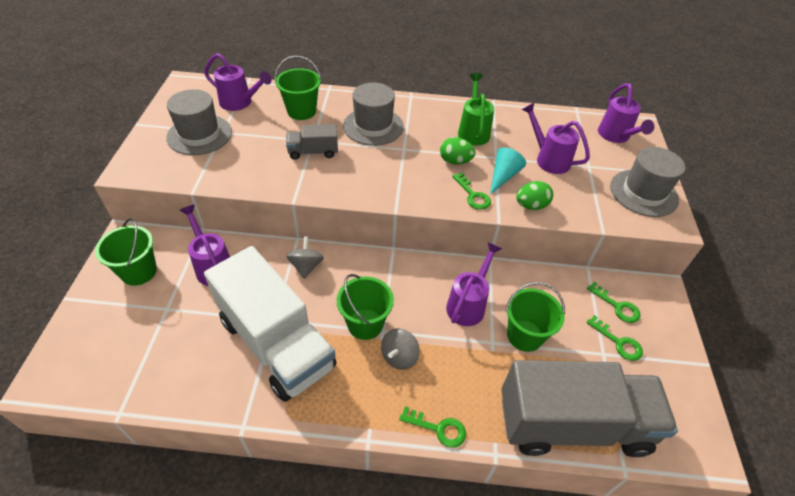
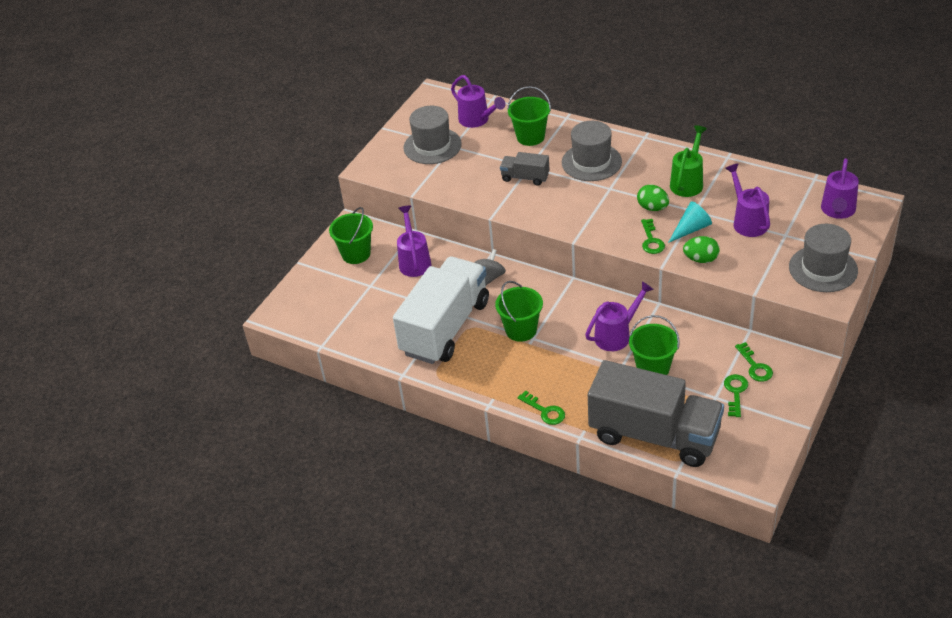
camera: 30 degrees right, 5 degrees down
white truck [204,246,337,402] -> white truck turned 135 degrees counterclockwise [393,257,489,364]
grey spinning top [381,328,420,370] -> none
green key [586,315,643,361] -> green key turned 150 degrees counterclockwise [724,374,748,417]

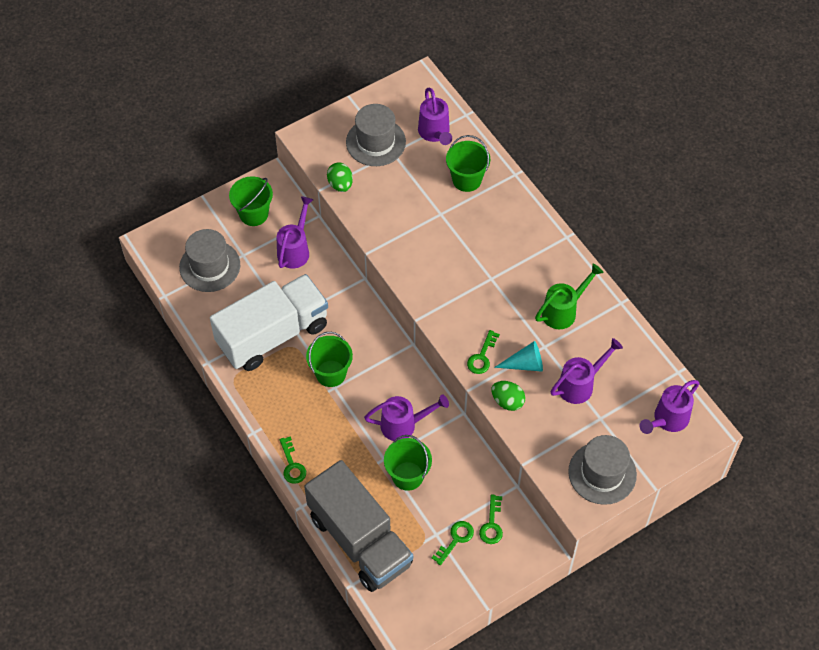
camera: 25 degrees right, 15 degrees up
grey spinning top [474,249,506,285] -> none
grey truck [500,152,550,186] -> none
grey hat [562,121,622,181] -> grey hat moved to [179,229,240,292]
green egg [637,184,669,211] -> green egg moved to [327,163,353,192]
purple watering can [725,163,770,237] -> purple watering can turned 45 degrees clockwise [550,338,623,404]

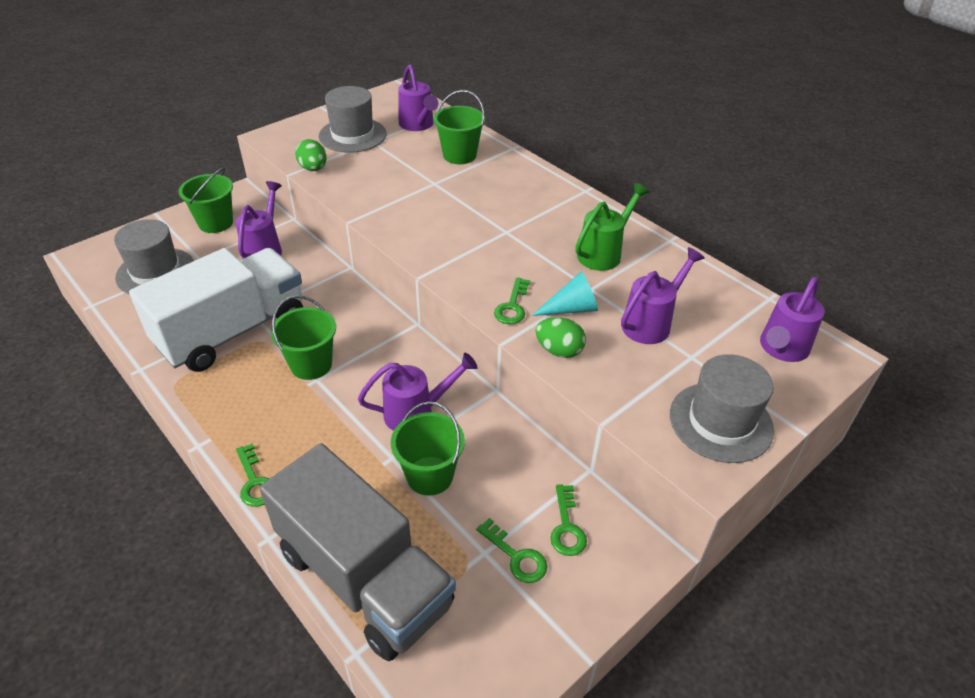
camera: 10 degrees left, 15 degrees down
green key [432,521,474,565] -> green key turned 105 degrees clockwise [476,518,547,583]

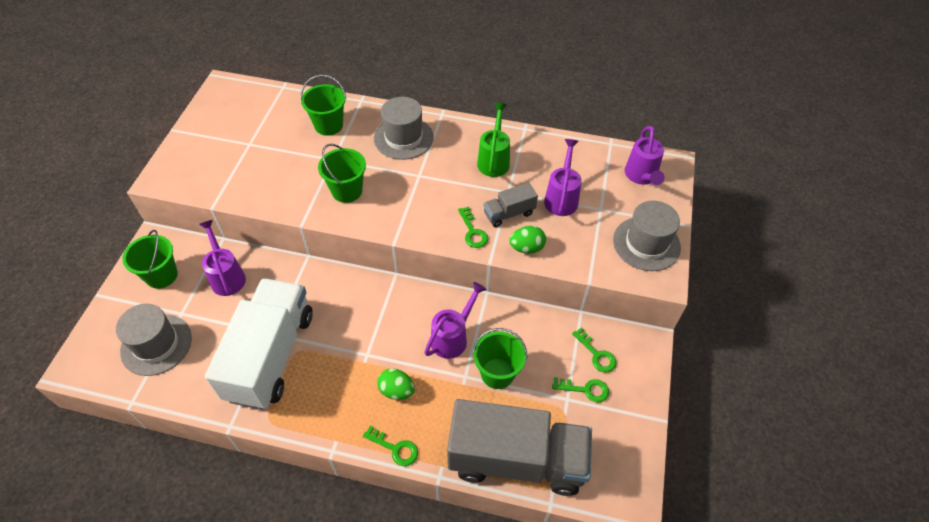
camera: 35 degrees left, 10 degrees up
green bucket [271,295,336,380] -> green bucket moved to [318,144,366,203]
green egg [295,139,327,171] -> green egg moved to [377,368,415,400]
grey hat [319,86,387,153] -> grey hat moved to [374,97,434,160]
purple watering can [398,65,438,131] -> none
turquoise cone [531,271,598,316] -> grey truck [483,182,538,227]

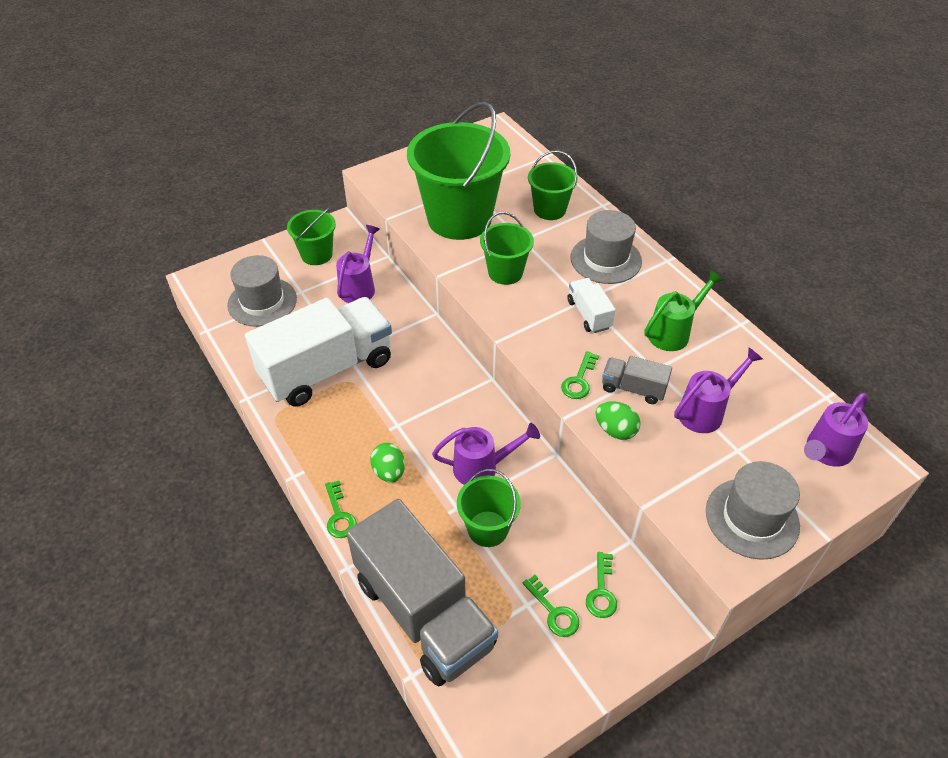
camera: 45 degrees right, 5 degrees down
none -> green bucket [407,102,510,240]
none -> white truck [567,278,616,333]

